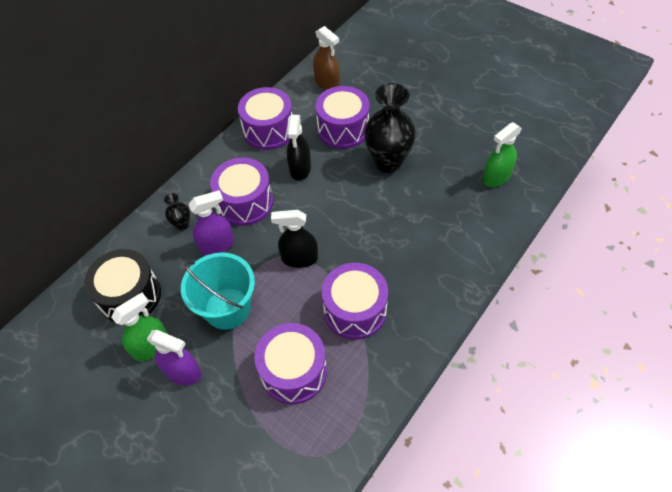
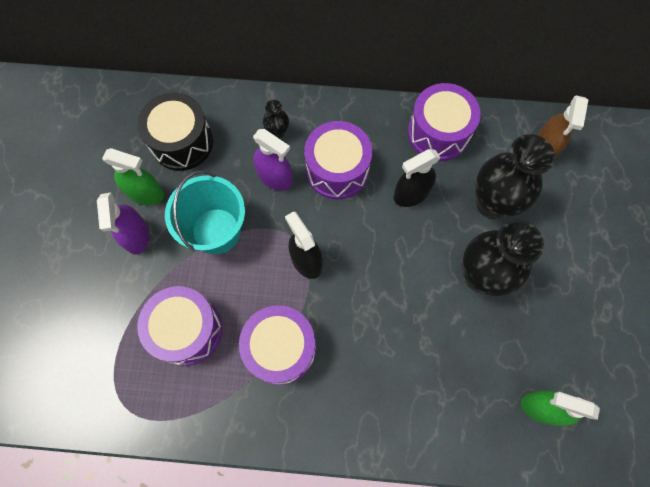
camera: 55 degrees right, 15 degrees up
purple drum [316,86,370,149] -> black vase [475,134,555,219]

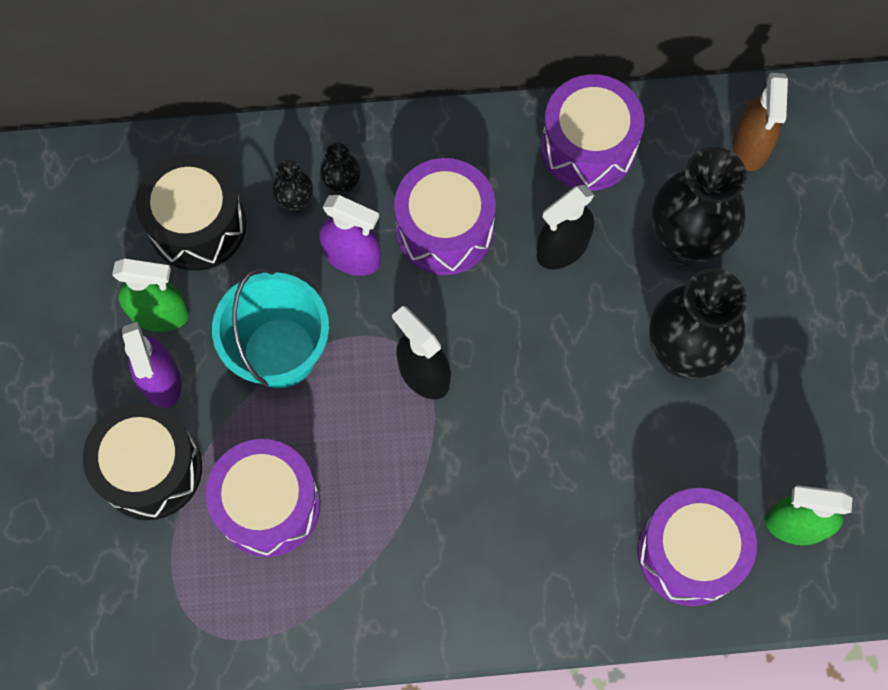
camera: 10 degrees left, 0 degrees up
purple drum [239,305,316,385] -> purple drum moved to [638,488,757,606]
none -> black drum [83,402,202,520]
none -> black vase [272,160,313,213]

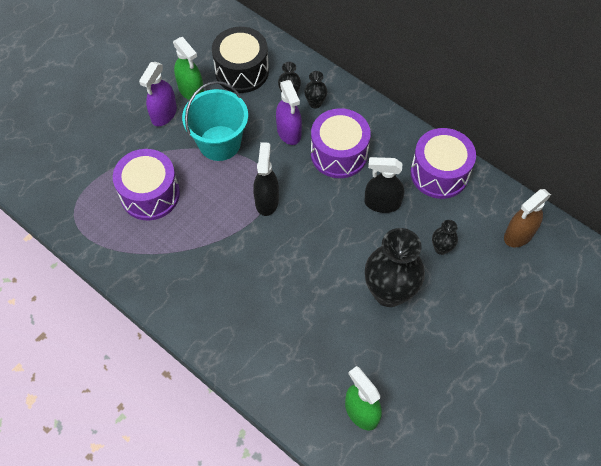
camera: 45 degrees right, 10 degrees down
black drum [83,402,202,520] -> none
purple drum [638,488,757,606] -> none
black vase [652,147,747,266] -> black vase [432,220,458,255], size x0.45

